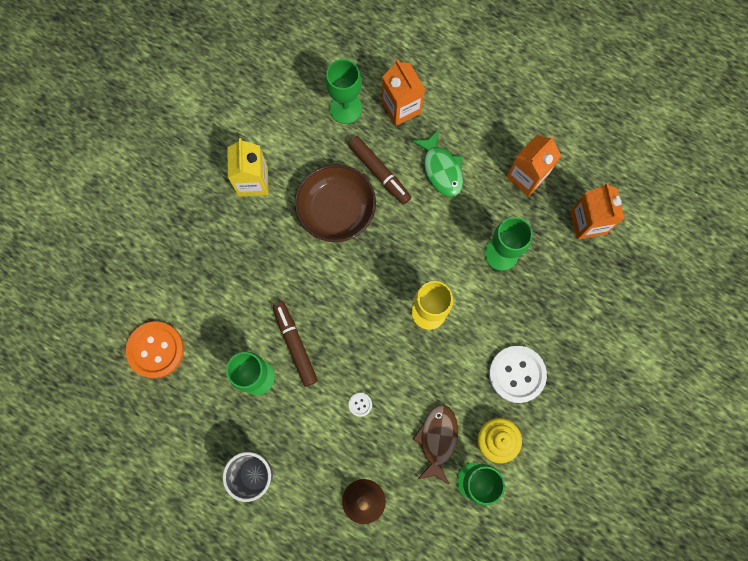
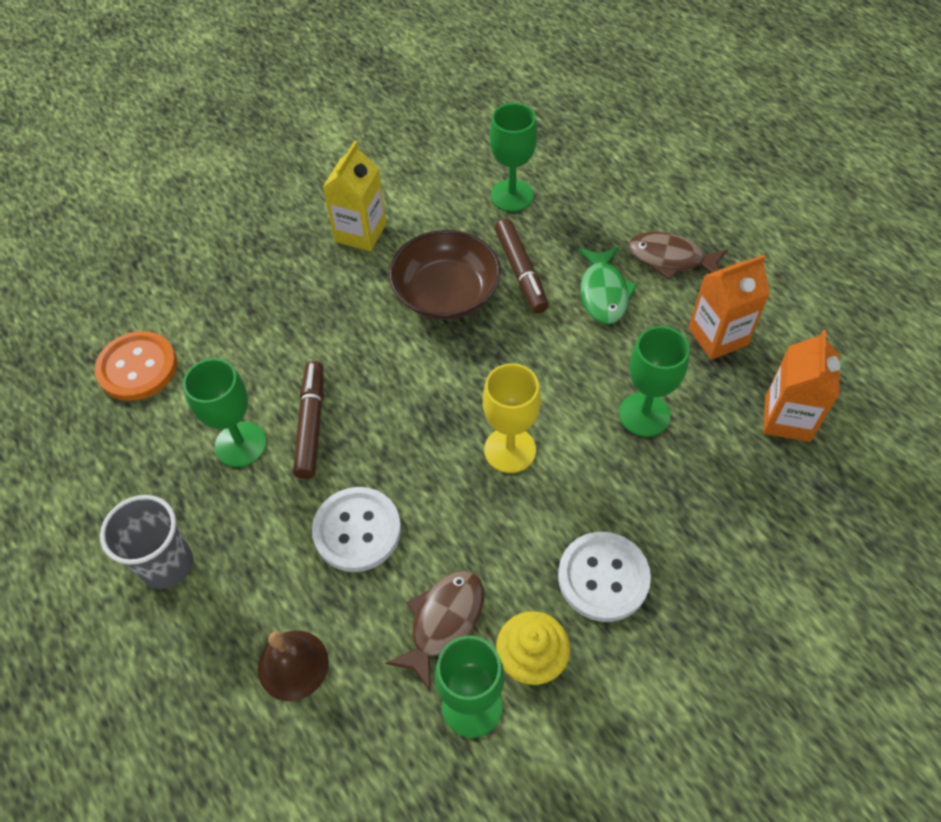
camera: 25 degrees right, 20 degrees down
white button [348,393,372,417] -> white button [312,487,401,572], size x2.41
orange carton [382,59,425,126] -> none
none -> brown fish [628,232,728,280]

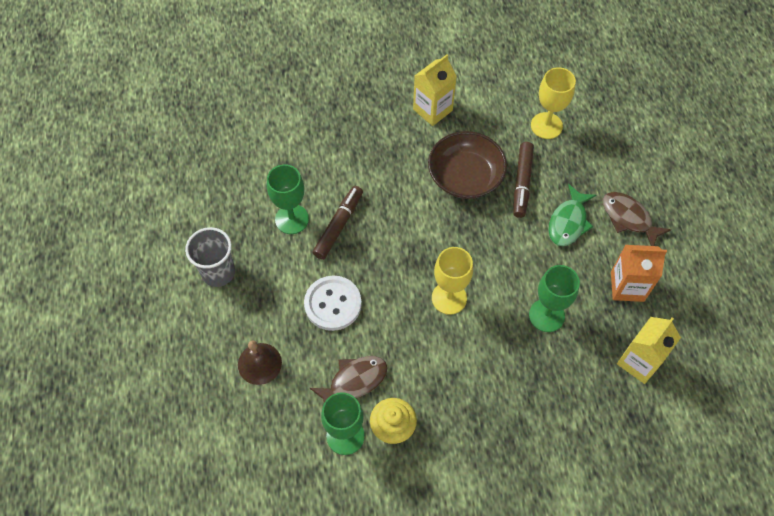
camera: 25 degrees right, 5 degrees up
orange button [95,331,177,401] -> none
green goblet [490,103,537,212] -> yellow goblet [531,67,576,139]
white button [558,532,651,622] -> none
orange carton [763,330,840,442] -> yellow carton [617,317,681,384]

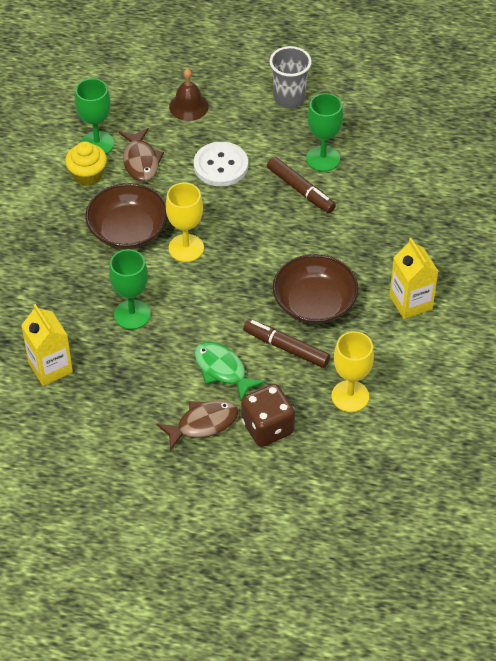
camera: 110 degrees right, 10 degrees down
orange carton [611,245,667,302] -> none
none -> brown bowl [85,183,168,249]
none -> brown dice [241,384,295,447]

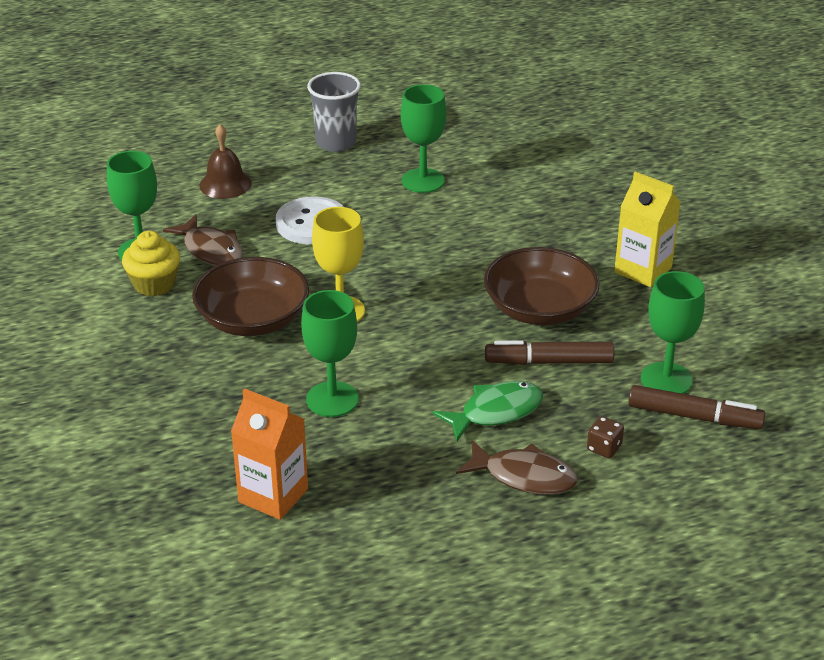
camera: 30 degrees left, 15 degrees down
yellow carton [21,304,73,386] -> orange carton [231,388,308,520]
brown fish [157,400,239,451] -> brown fish turned 75 degrees clockwise [456,440,578,495]
green fish [194,341,265,401] -> green fish turned 135 degrees clockwise [433,381,543,442]
brown dice [241,384,295,447] -> brown dice [587,416,624,458], size x0.47
brown marker [267,157,336,213] -> brown marker moved to [628,385,765,429]
yellow goblet [331,331,374,412] -> green goblet [641,271,705,394]

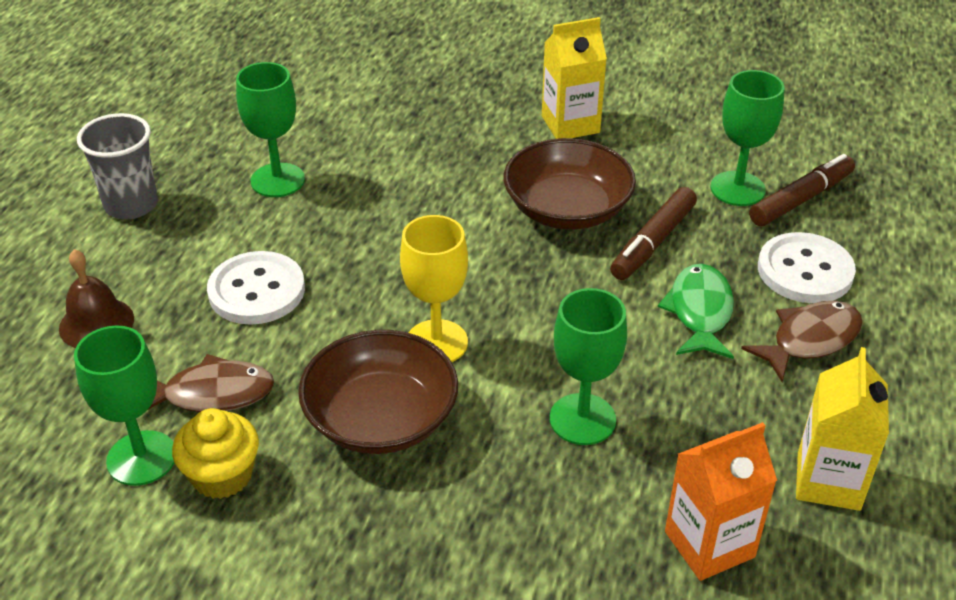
camera: 55 degrees left, 5 degrees up
brown dice [587,416,624,458] -> white button [758,232,856,303]
none -> yellow carton [796,347,889,511]

